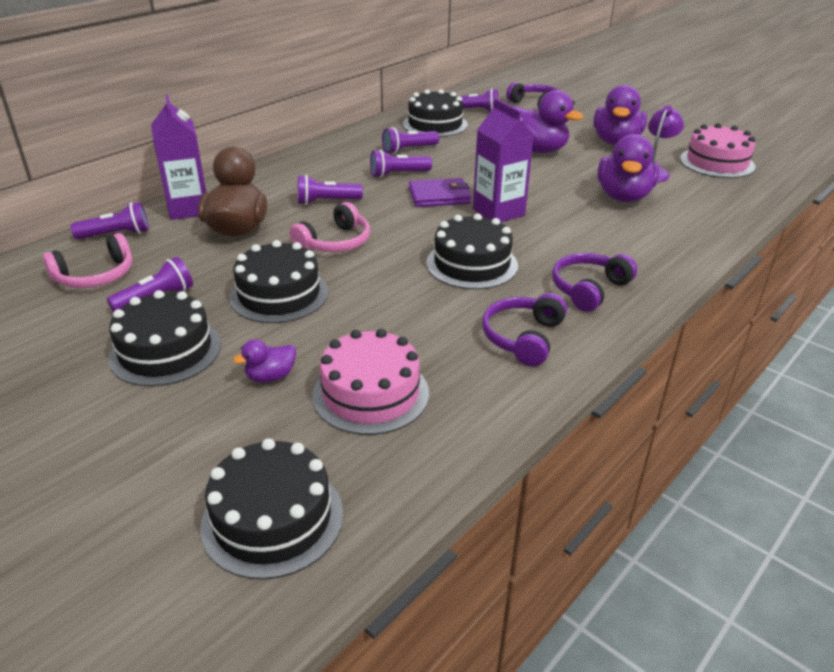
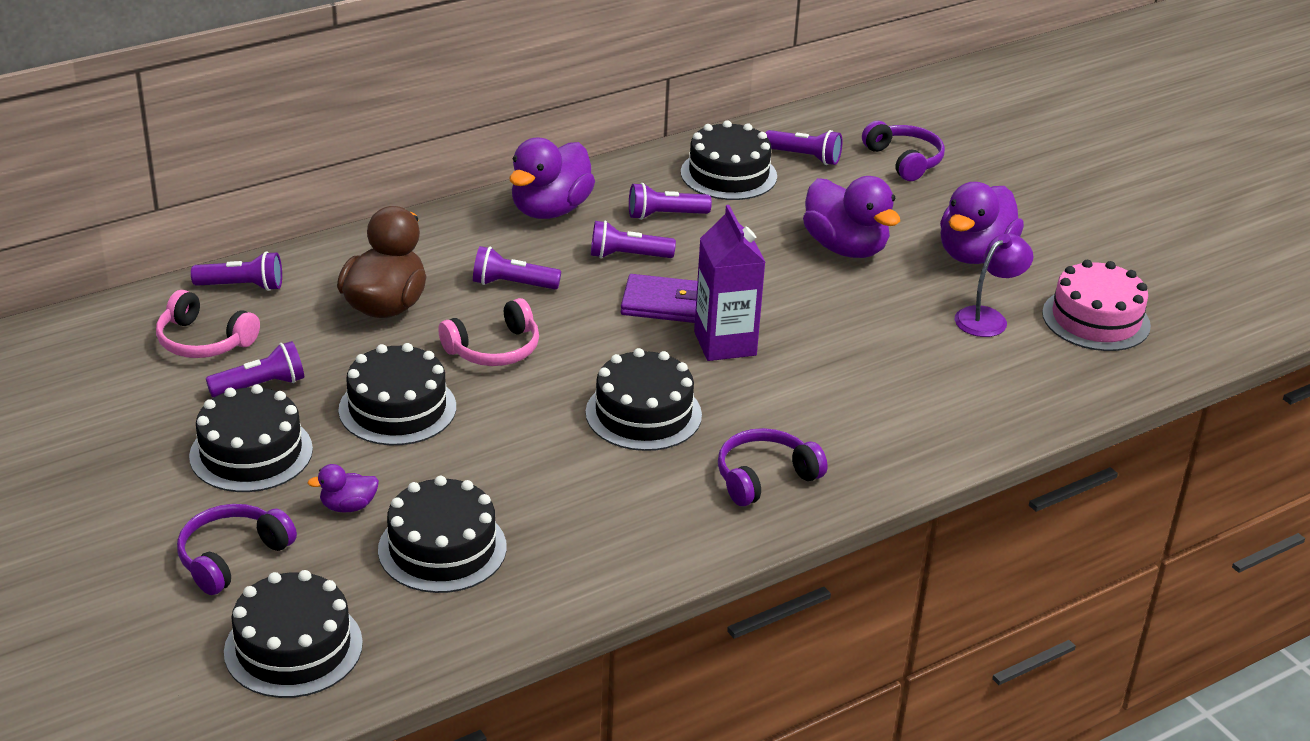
camera: 15 degrees right, 0 degrees up
pink headphones [43,233,132,288] -> pink headphones turned 45 degrees clockwise [156,290,260,358]
purple carton [151,95,206,220] -> none
pink cake [312,329,429,435] -> black cake [378,476,507,593]
purple headphones [482,293,567,366] -> purple headphones moved to [177,504,297,595]
purple duck [598,134,660,202] -> purple duck moved to [509,137,595,219]

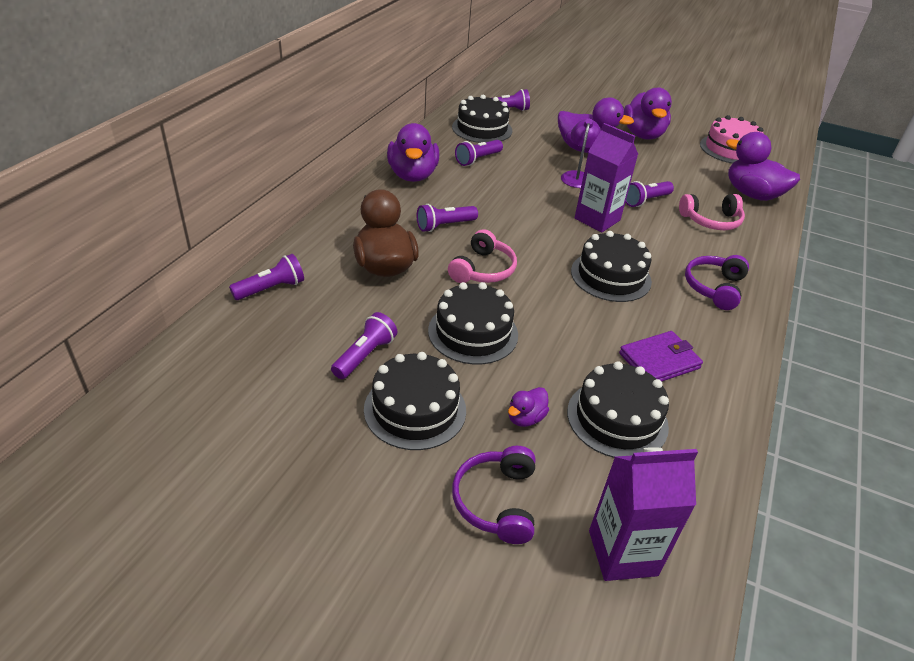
camera: 35 degrees left, 5 degrees up
pink headphones [156,290,260,358] -> pink headphones moved to [679,194,745,230]
black cake [224,570,363,698] -> purple carton [589,447,698,581]
purple flashlight [591,221,676,258] -> purple flashlight moved to [625,181,674,207]
purple wallet [621,274,697,323] -> purple wallet moved to [619,331,703,381]
purple headphones [862,121,945,181] -> none
purple lamp [955,234,1033,337] -> purple lamp moved to [561,119,601,188]
none -> purple duck [726,132,800,201]

